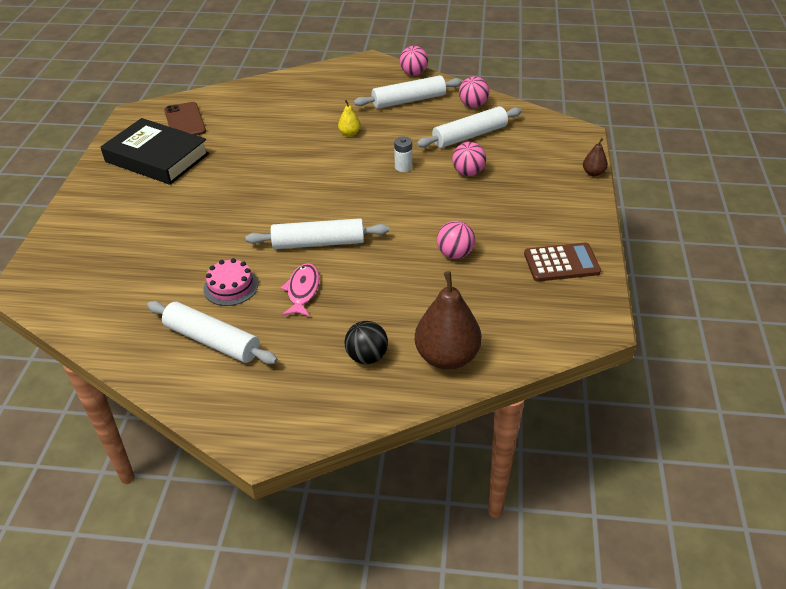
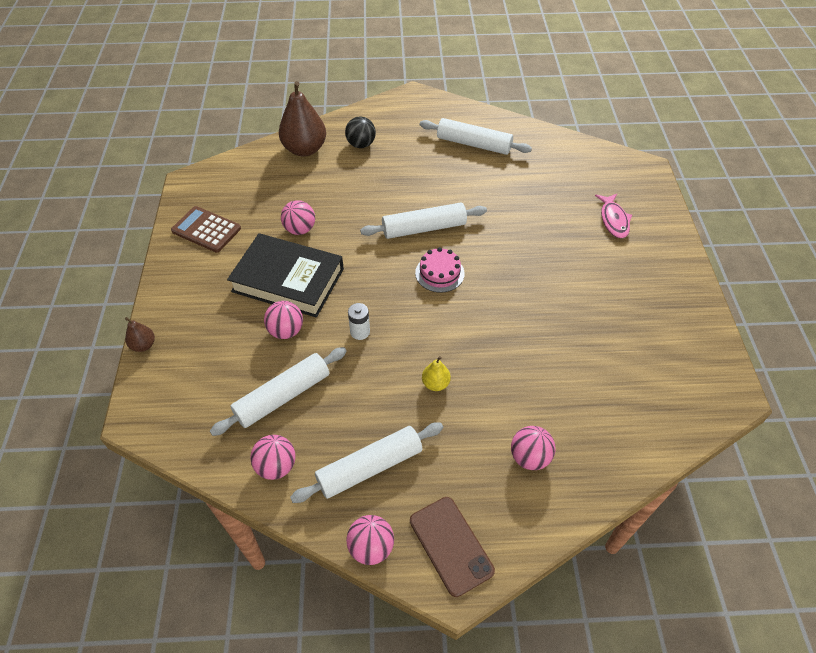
camera: 170 degrees right, 10 degrees up
black book [101,118,209,185] -> black book moved to [227,233,344,318]
brown phone [164,102,206,136] -> brown phone moved to [410,497,495,597]
pink cake [203,258,258,306] -> pink cake moved to [415,247,465,293]
pink fish [281,263,320,317] -> pink fish moved to [595,194,632,238]
brown calculator [524,243,601,282] -> brown calculator turned 45 degrees clockwise [171,206,241,253]
none -> pink ball [511,426,556,470]

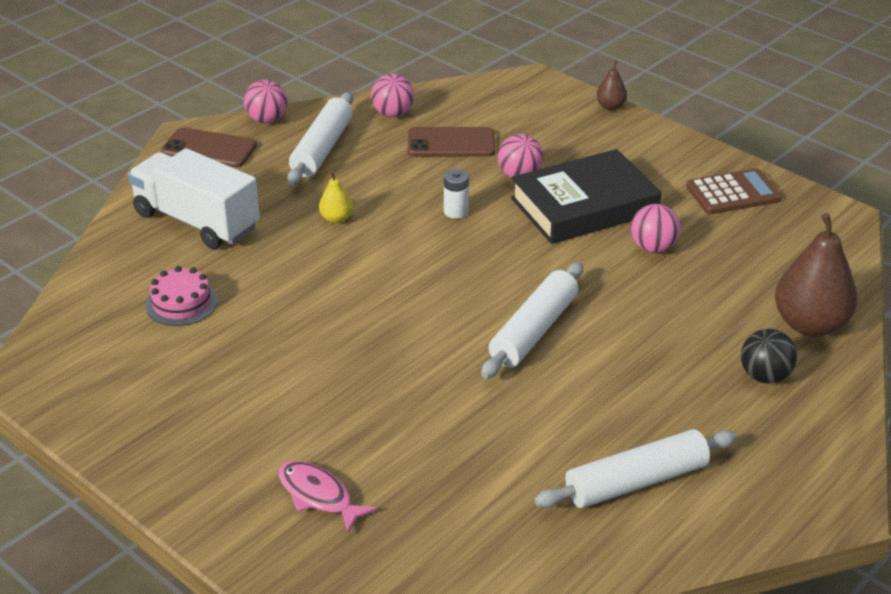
camera: 135 degrees right, 15 degrees down
white rolling pin [210,347,347,436] -> brown phone [408,127,495,157]
pink cake [415,247,465,293] -> pink cake moved to [146,266,218,326]
pink ball [511,426,556,470] -> white truck [128,148,260,249]

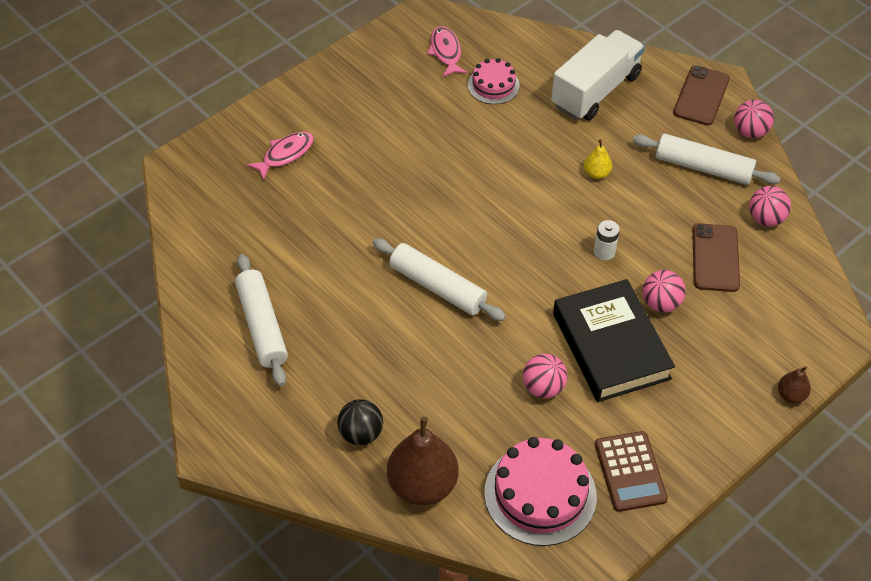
camera: 95 degrees right, 15 degrees up
none -> pink fish [427,26,467,77]
none -> pink cake [484,437,597,546]

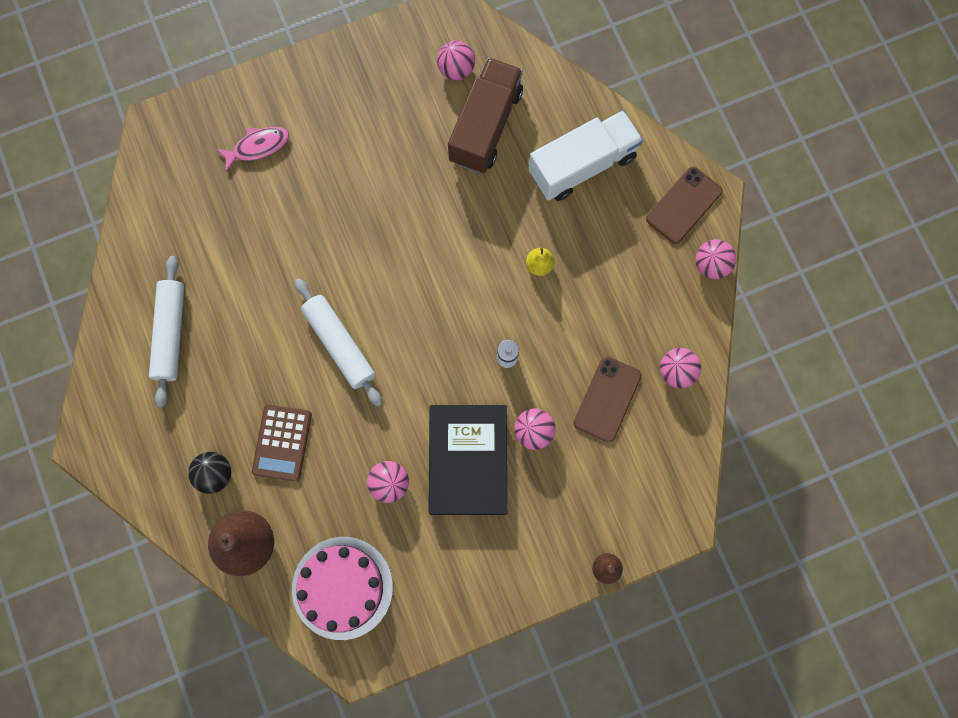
camera: 20 degrees right, 25 degrees up
pink fish [427,26,467,77] -> pink ball [437,40,475,80]
pink cake [468,58,520,104] -> brown truck [448,58,523,173]
brown calculator [595,431,668,512] -> brown calculator moved to [252,405,312,482]
white rolling pin [632,134,780,185] -> none

